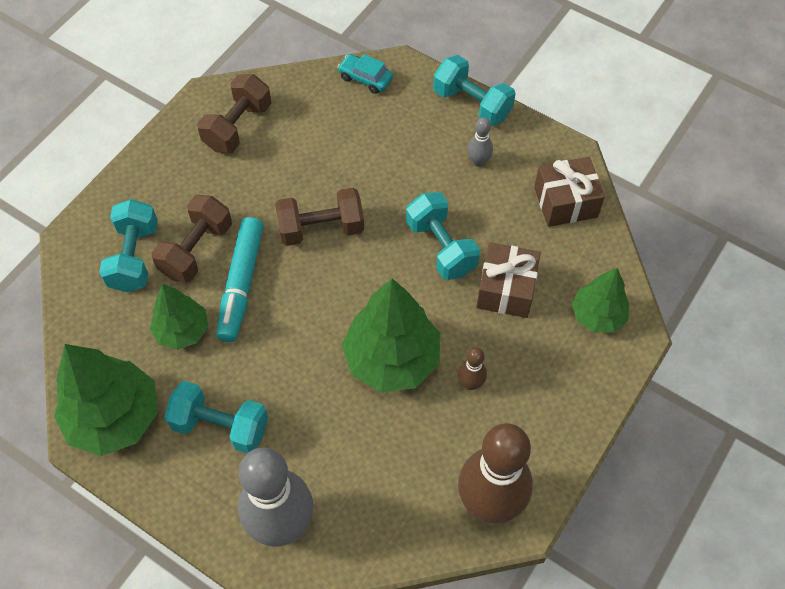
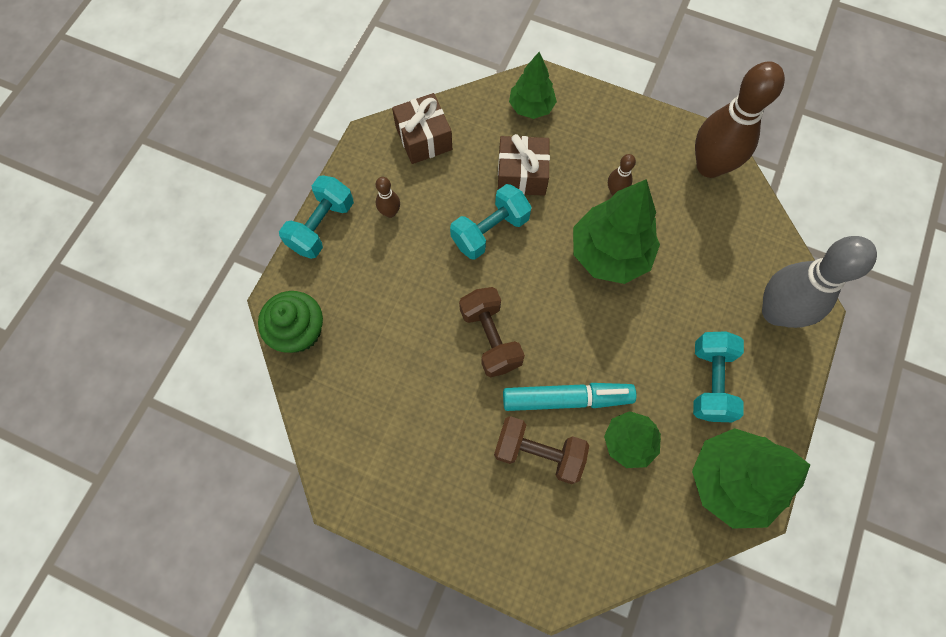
camera: 100 degrees left, 10 degrees up
turquoise dumbbell [99,199,158,292] -> none
brown dumbbell [197,74,271,153] -> none
turquoise car [337,54,393,94] -> green cupcake [258,291,323,353]
grey bowling pin [467,117,493,167] -> brown bowling pin [376,177,400,218]

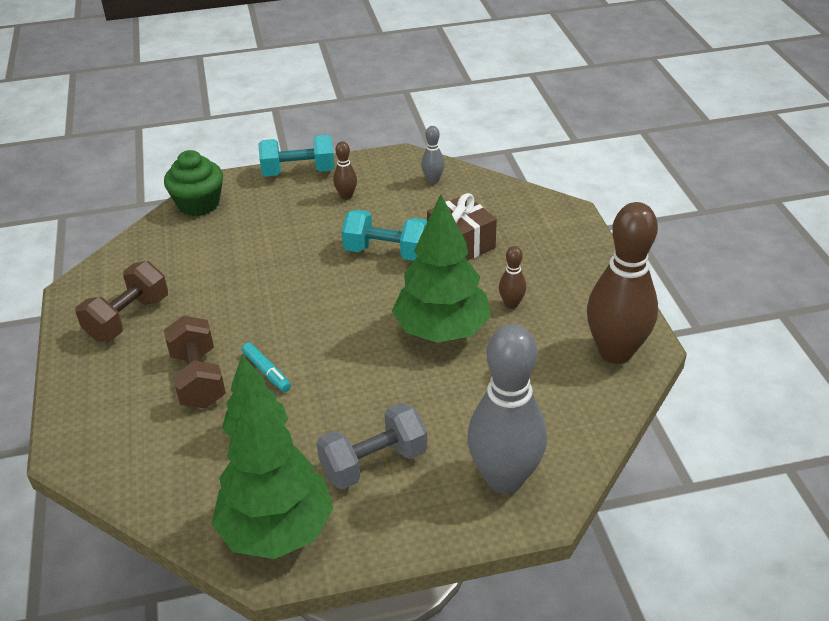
camera: 55 degrees right, 30 degrees down
brown gift [392,93,452,164] -> grey bowling pin [421,126,445,184]
brown dumbbell [459,287,525,377] -> brown dumbbell moved to [75,261,168,341]
turquoise marker [503,383,637,411] -> turquoise marker [242,343,291,392], size x0.52
green tree [509,52,557,119] -> none
turquoise dumbbell [693,331,744,422] -> grey dumbbell [316,403,427,489]

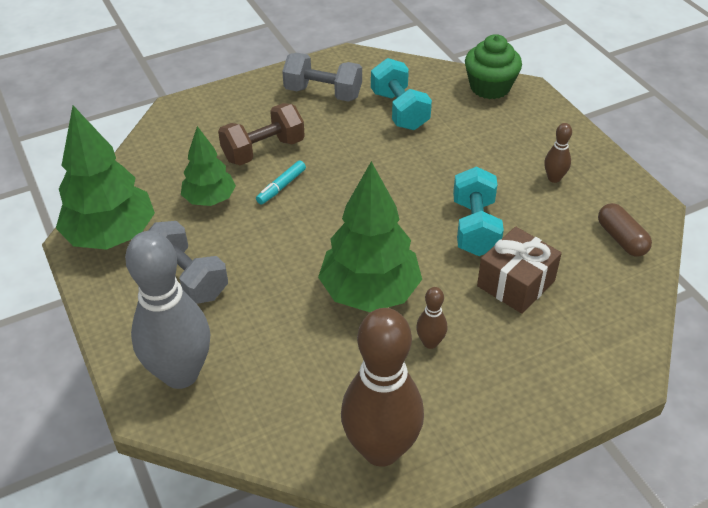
camera: 75 degrees right, 5 degrees up
brown dumbbell [75,261,168,341] -> grey dumbbell [282,53,362,102]
turquoise dumbbell [258,134,335,177] -> turquoise dumbbell moved to [371,58,432,130]
grey bowling pin [421,126,445,184] -> brown capsule [598,203,652,257]

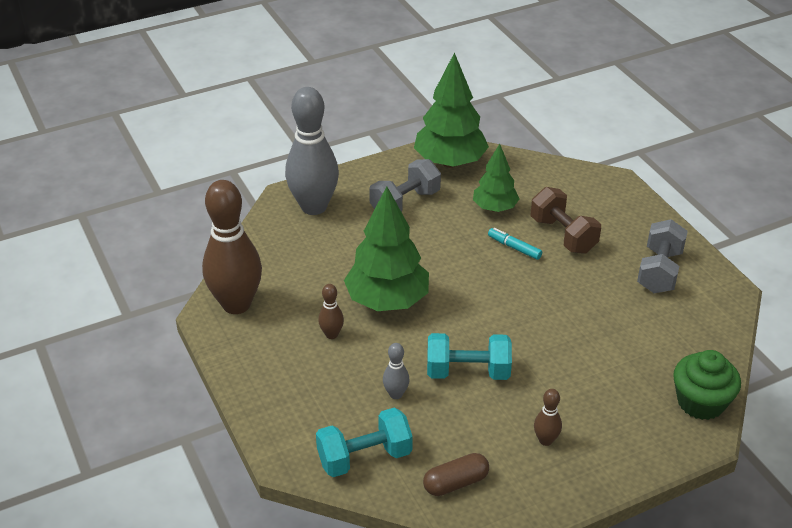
camera: 90 degrees right, 5 degrees down
turquoise dumbbell [371,58,432,130] -> turquoise dumbbell moved to [316,407,413,477]
brown gift [477,227,562,314] -> grey bowling pin [383,343,410,399]

